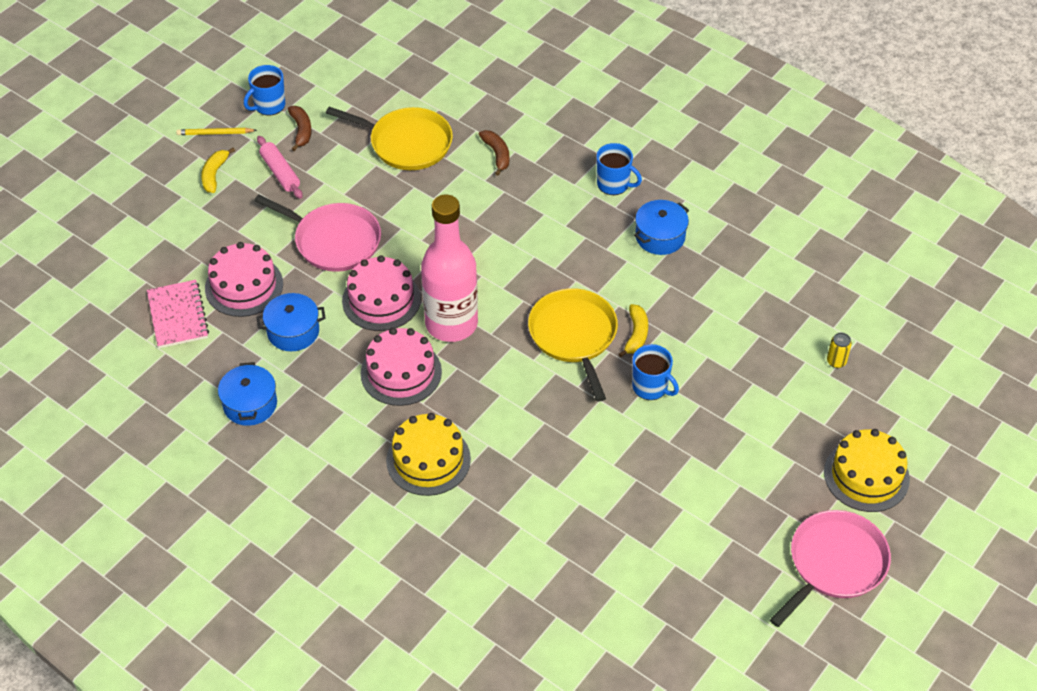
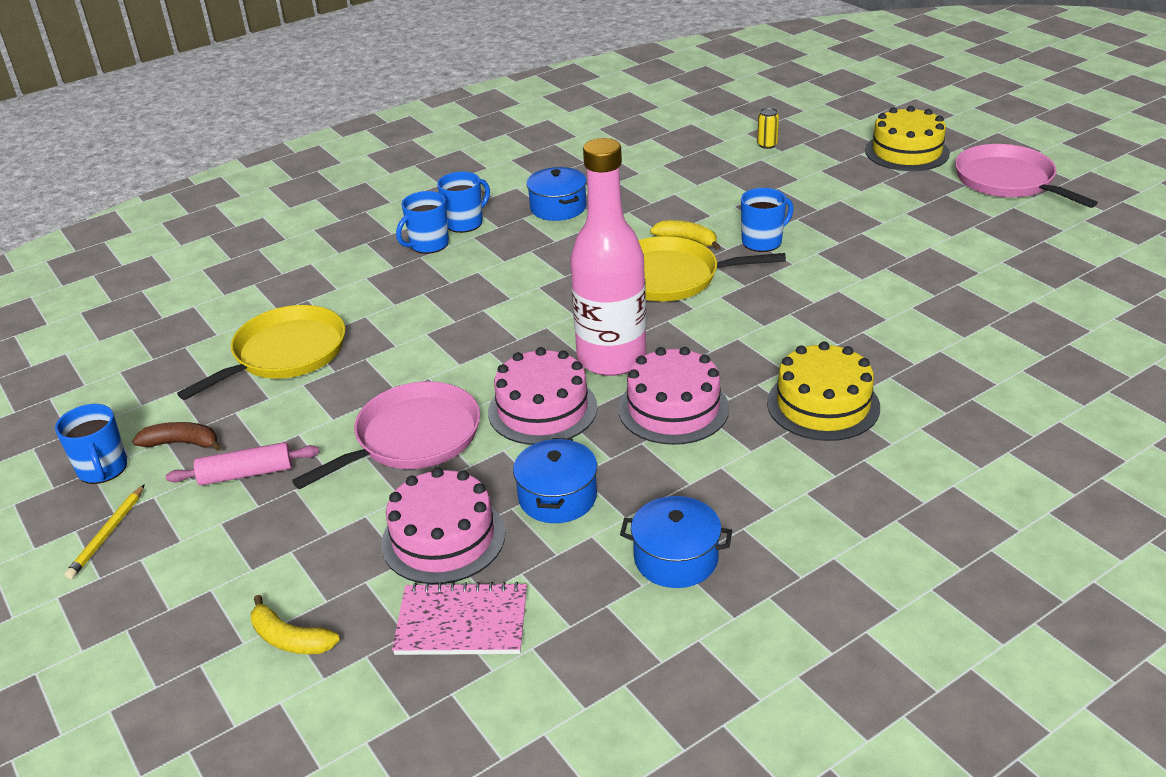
camera: 70 degrees left, 15 degrees down
yellow banana [201,148,235,193] -> yellow banana moved to [251,595,340,654]
brown banana [478,130,509,176] -> none
none -> blue mug [396,191,449,254]

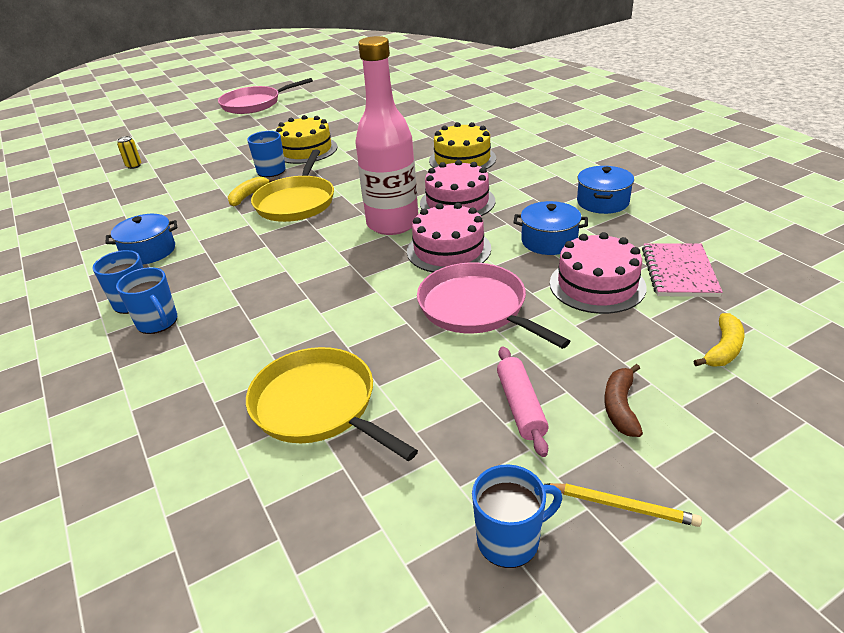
camera: 85 degrees left, 0 degrees up
brown banana [132,422,222,451] -> brown banana moved to [604,364,643,437]
yellow cake [865,106,950,171] -> yellow cake moved to [276,115,337,164]

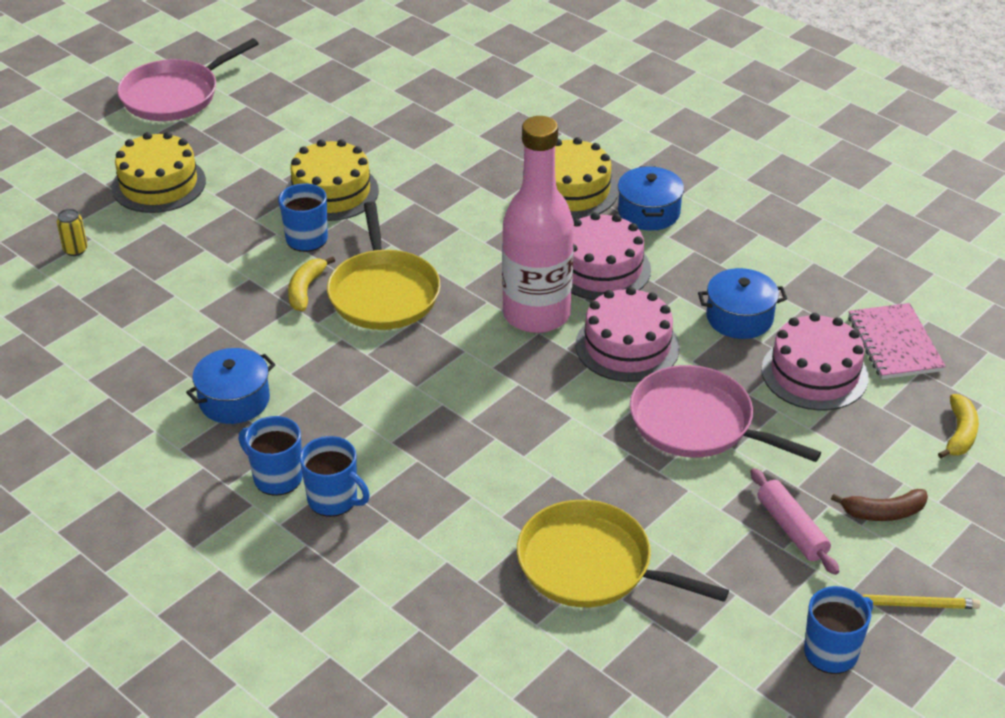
camera: 20 degrees left, 5 degrees up
blue pot [577,166,634,214] -> blue pot moved to [618,166,684,231]
brown banana [604,364,643,437] -> brown banana turned 90 degrees counterclockwise [831,489,928,521]
none -> yellow cake [112,132,206,213]

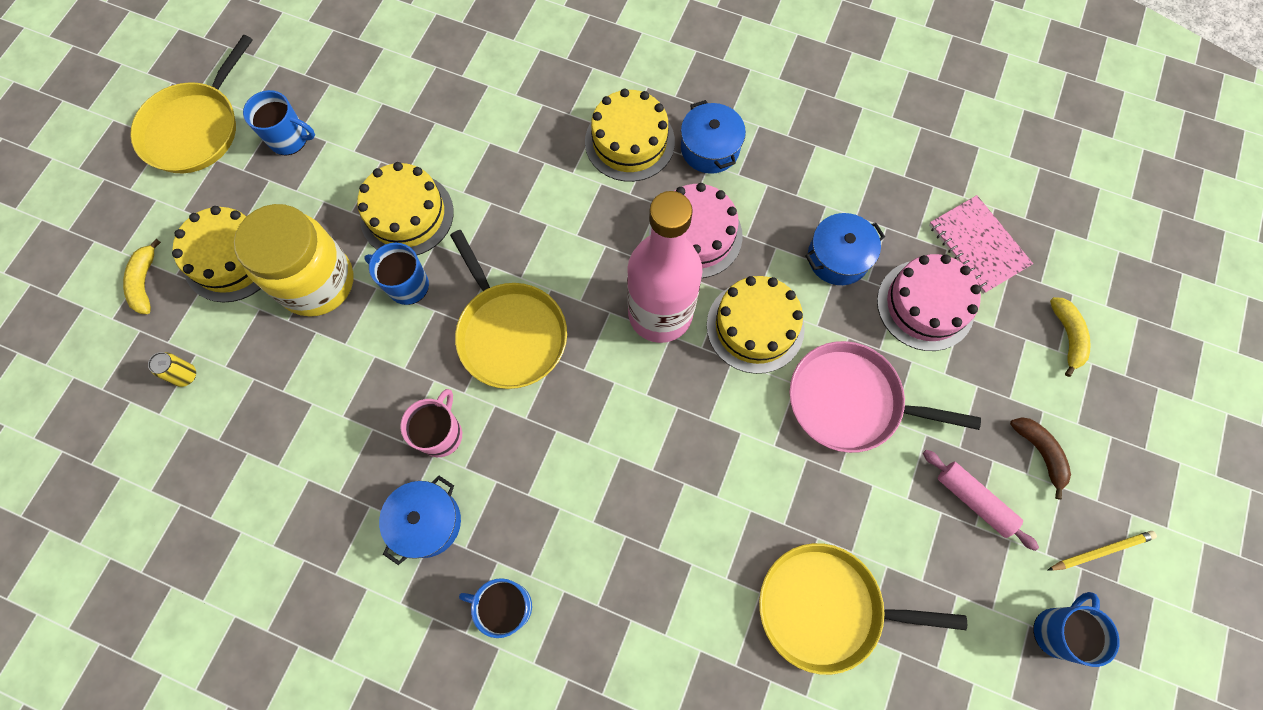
camera: 20 degrees left, 30 degrees up
pink pan [117,38,259,121] -> yellow pan [130,35,253,173]
yellow banana [288,257,335,311] -> yellow banana moved to [123,239,161,314]
blue mug [300,436,370,517] -> blue mug moved to [243,90,315,155]
pink cake [575,287,680,382] -> yellow cake [707,276,805,374]
brown banana [831,489,928,521] -> brown banana turned 90 degrees counterclockwise [1010,417,1071,499]
none -> yellow jar [234,204,354,317]
none -> pink mug [400,389,462,457]

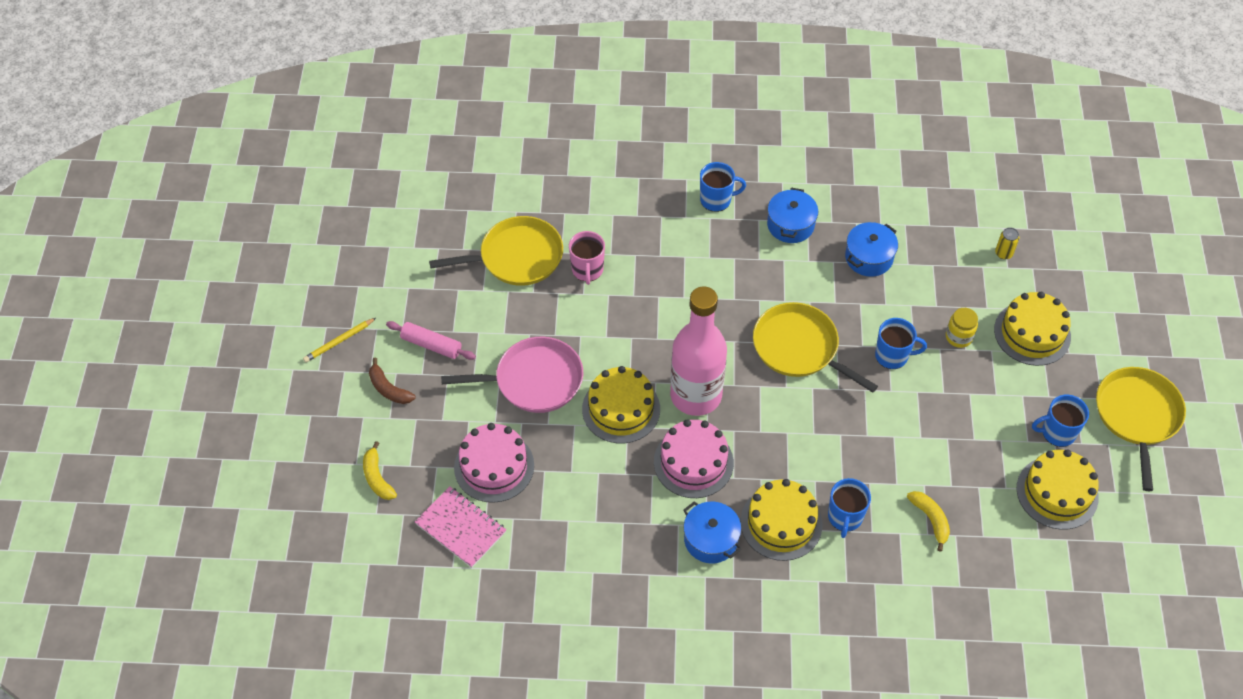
camera: 160 degrees right, 15 degrees down
yellow banana [123,239,161,314] -> yellow banana moved to [907,491,950,552]
yellow jar [234,204,354,317] -> yellow jar [946,308,978,348], size x0.45
yellow cake [357,162,454,255] -> yellow cake moved to [1017,449,1099,530]
pink mug [400,389,462,457] -> pink mug moved to [569,231,605,285]
blue pot [805,213,885,285] -> blue pot moved to [845,222,898,277]
blue mug [1033,592,1120,667] -> blue mug moved to [828,478,871,538]

